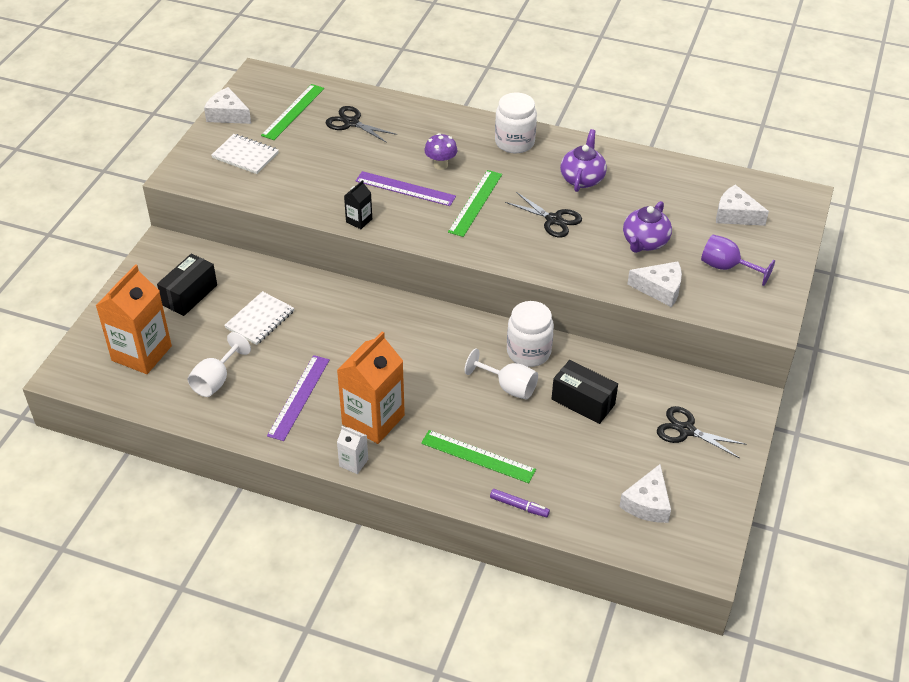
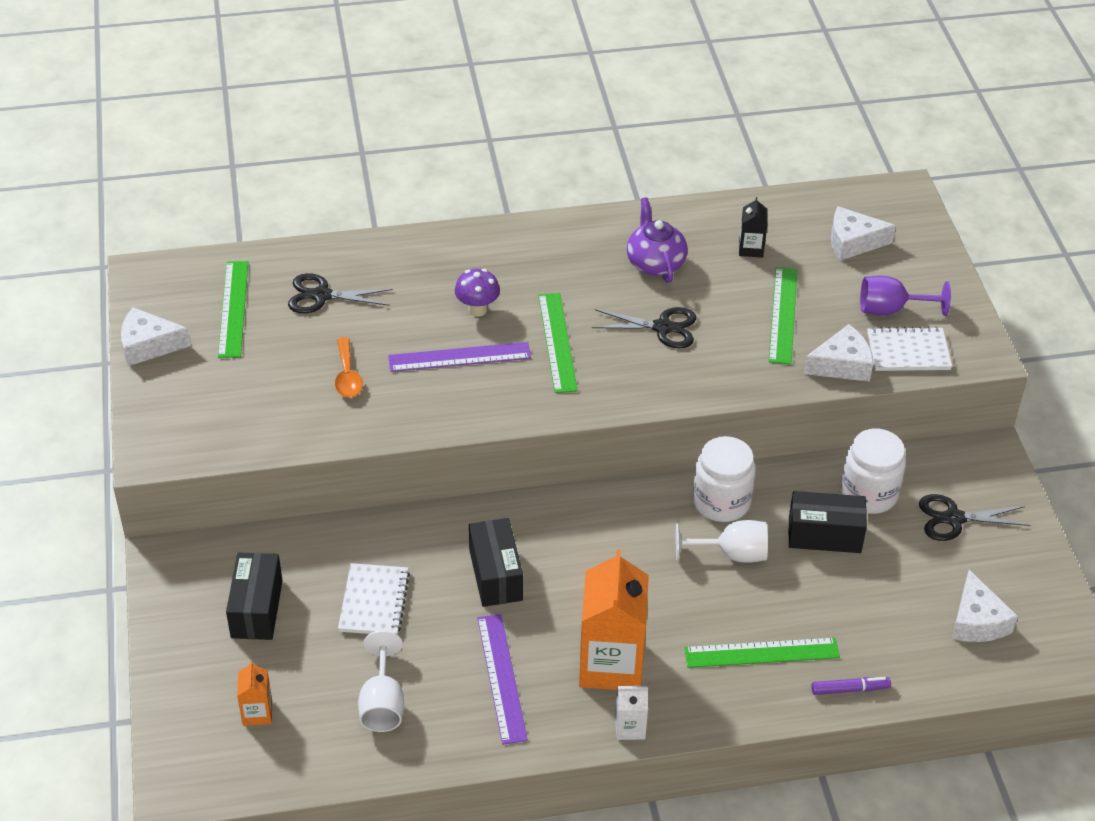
camera: 30 degrees left, 0 degrees up
orange carton [96,264,172,374] -> orange carton [237,661,272,726], size x0.46
white notebook [212,134,279,174] -> white notebook moved to [867,326,952,371]
black carton [344,180,372,229] -> black carton moved to [739,197,768,258]
white jar [495,93,537,154] -> white jar moved to [841,429,906,514]
purple teapot [623,201,672,253] -> green ruler [769,267,797,365]
none -> orange spoon [335,337,363,397]
none -> black box [469,518,523,607]

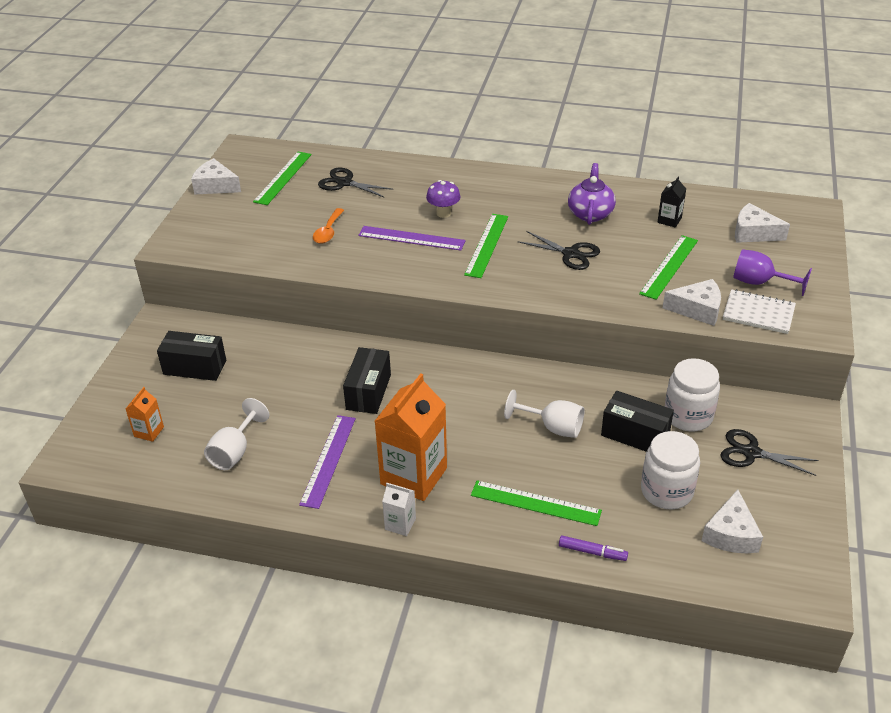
camera: 25 degrees right, 5 degrees down
black box [226,552,283,640] -> black box turned 75 degrees clockwise [157,331,226,381]
white notebook [338,563,410,635] -> none
white jar [693,436,756,522] -> white jar moved to [641,431,700,509]

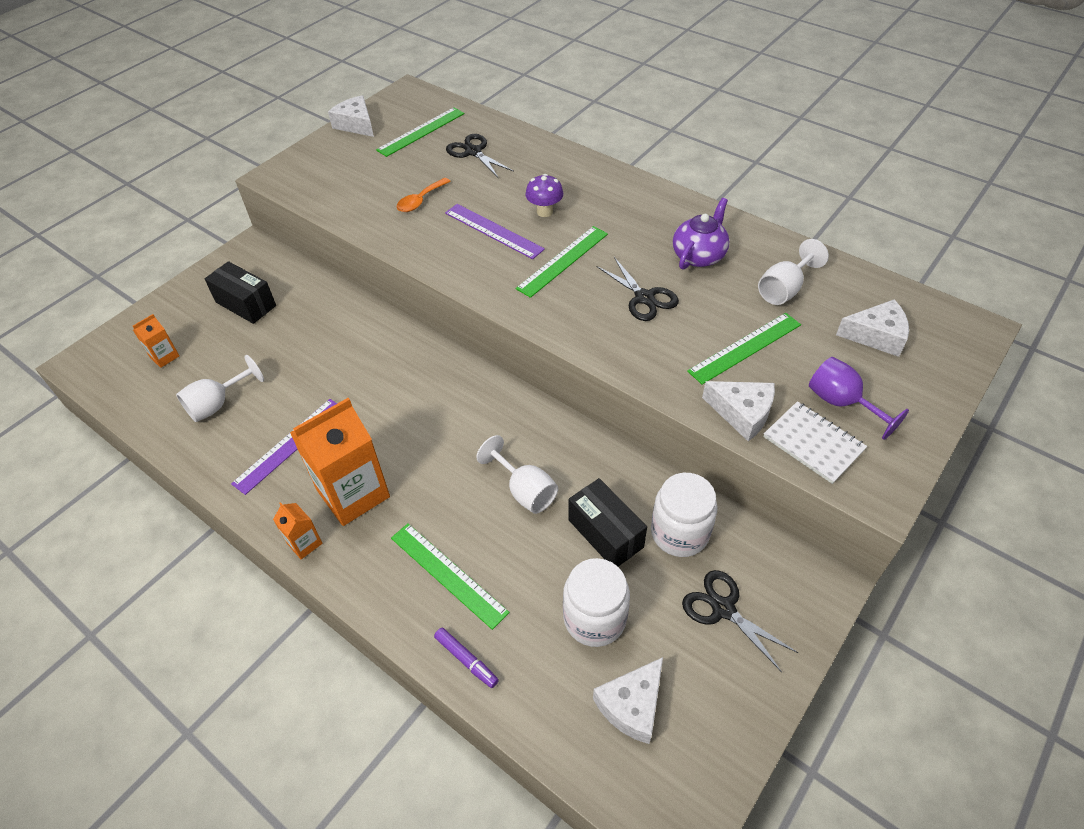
camera: 25 degrees right, 10 degrees up
black box [343,347,391,414] -> none
white carton [382,483,416,536] -> orange carton [273,502,323,559]
black carton [657,177,686,228] -> white goblet [758,239,829,305]
white cheese [735,203,790,243] -> white cheese turned 135 degrees clockwise [836,299,909,357]

